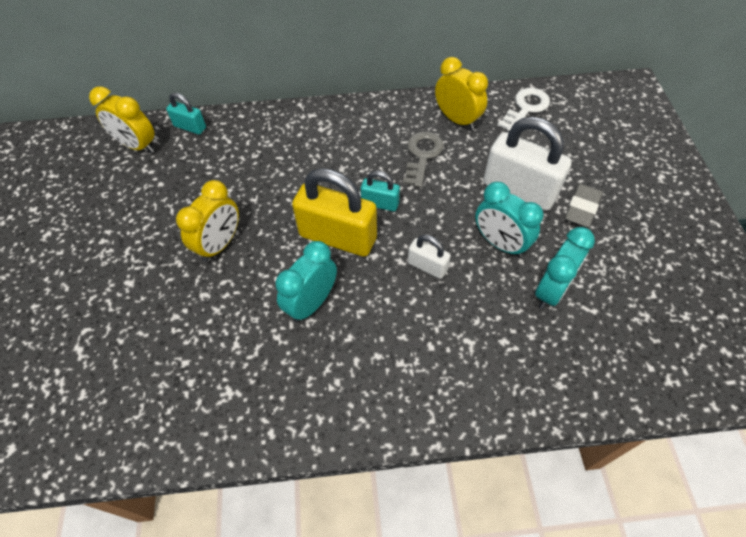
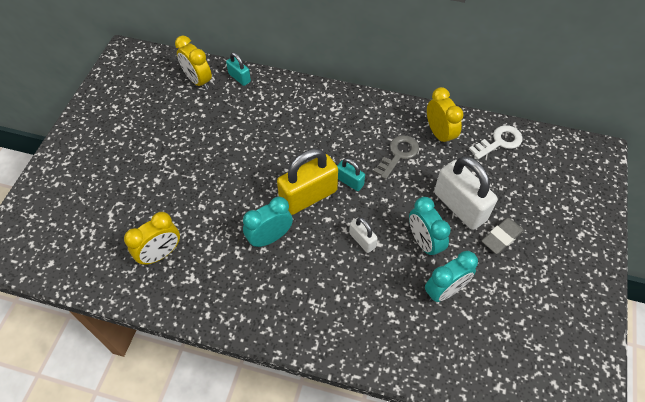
camera: 20 degrees right, 0 degrees up
yellow clock [176,180,239,262] -> yellow clock moved to [124,212,180,265]
yellow padlock [292,168,377,257] -> yellow padlock turned 75 degrees counterclockwise [277,149,338,215]

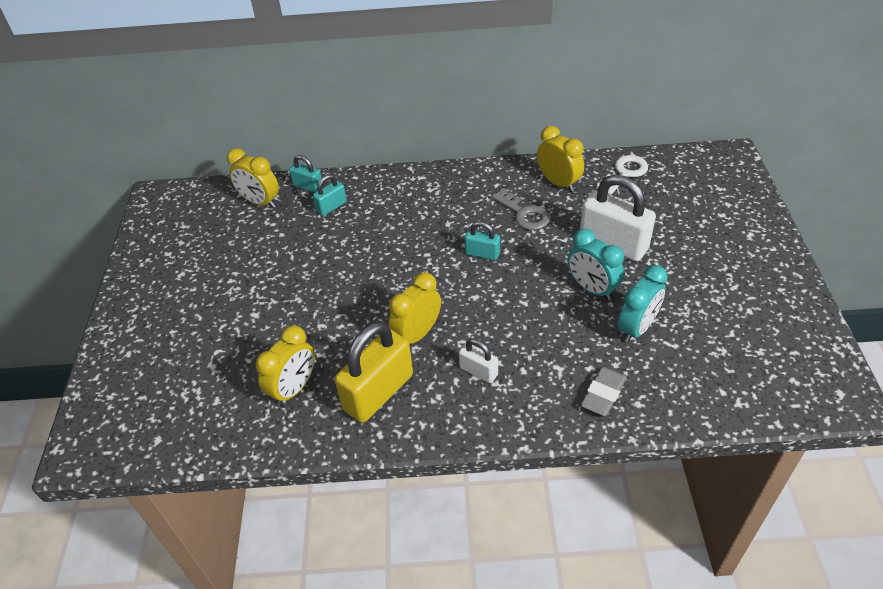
camera: 15 degrees left, 10 degrees down
turquoise clock [243,197,293,248] -> yellow clock [389,272,441,344]
yellow padlock [277,149,338,215] -> yellow padlock moved to [335,322,413,423]
white padlock [349,217,378,253] -> white padlock moved to [459,339,498,383]
grey key [373,135,419,180] -> grey key turned 120 degrees clockwise [491,188,550,230]
grey eraser [482,218,524,254] -> grey eraser moved to [581,367,627,416]
none -> turquoise padlock [313,174,347,216]

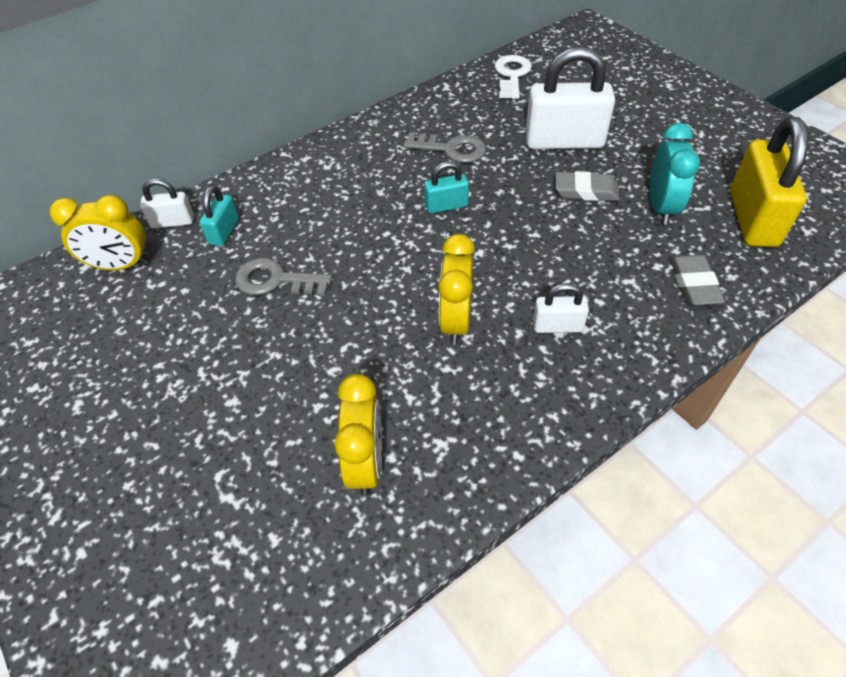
camera: 35 degrees left, 5 degrees up
turquoise padlock [289,155,323,193] -> white padlock [140,179,194,228]
yellow padlock [335,322,413,423] -> yellow padlock moved to [730,117,809,247]
yellow clock [537,126,584,192] -> none
turquoise clock [568,228,624,300] -> grey eraser [555,171,619,201]
none -> grey key [235,258,332,296]

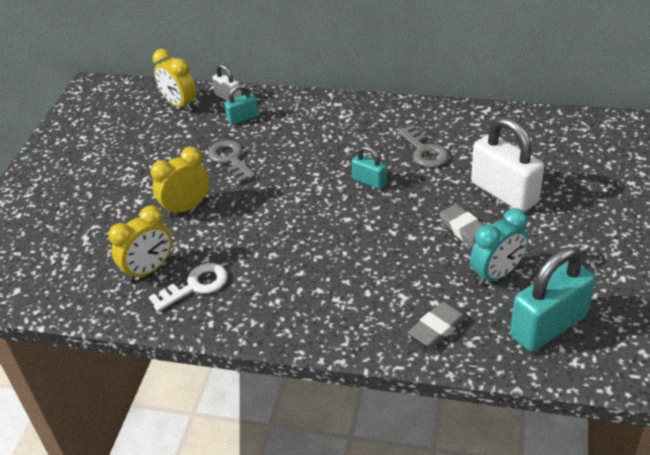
camera: 50 degrees right, 10 degrees down
yellow clock [438,234,475,345] -> yellow clock moved to [151,147,210,217]
white key [495,55,532,99] -> white key moved to [149,263,228,312]
white padlock [533,283,589,333] -> none
yellow padlock [730,117,809,247] -> turquoise padlock [510,247,595,352]

